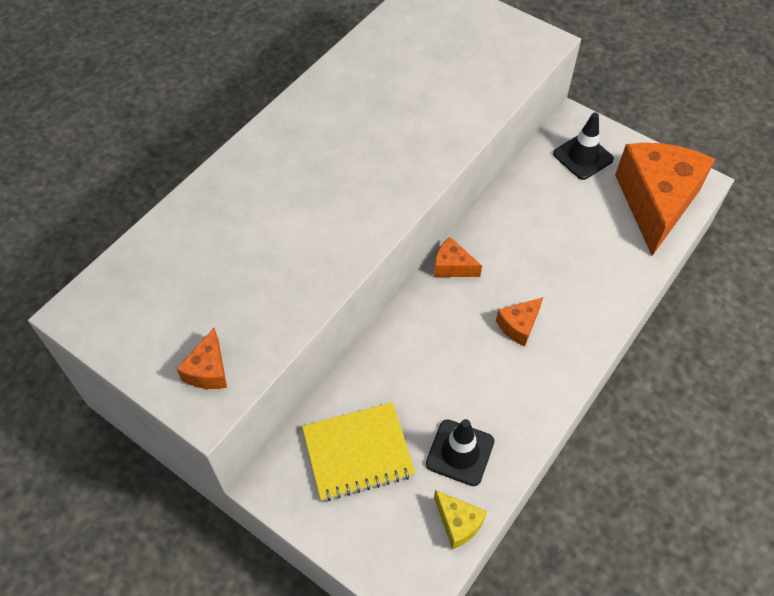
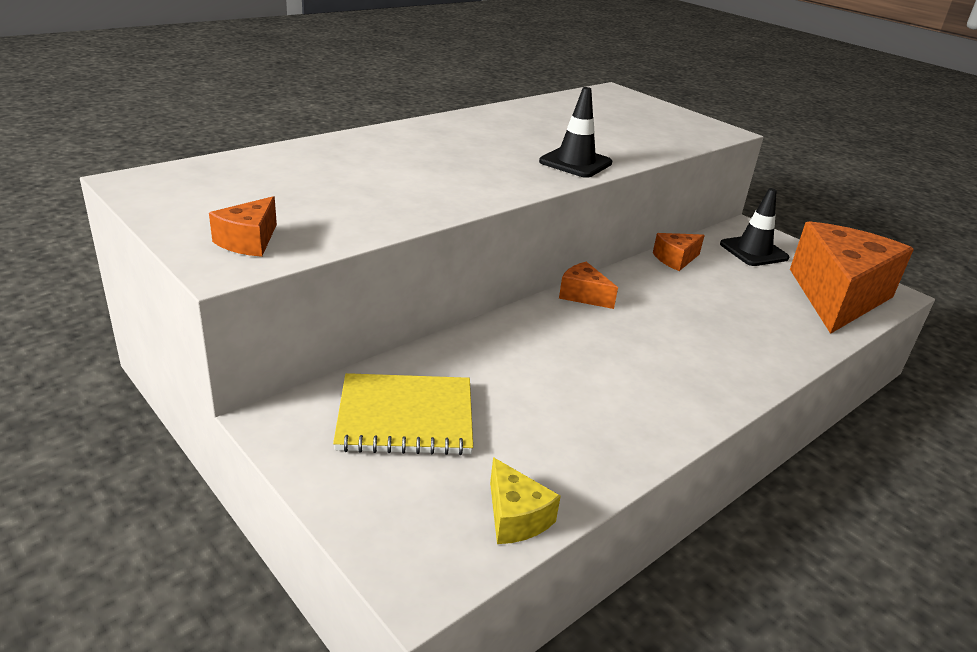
camera: 10 degrees right, 25 degrees down
black traffic cone [426,419,494,486] -> black traffic cone moved to [539,87,612,178]
orange cheese [496,297,543,346] -> orange cheese moved to [653,233,705,271]

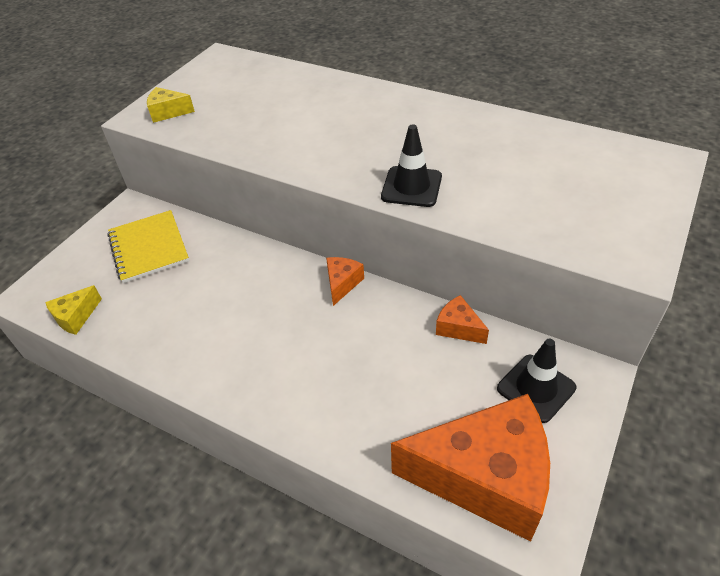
camera: 75 degrees right, 15 degrees up
orange cheese [209,196,277,257] -> yellow cheese [147,87,195,123]

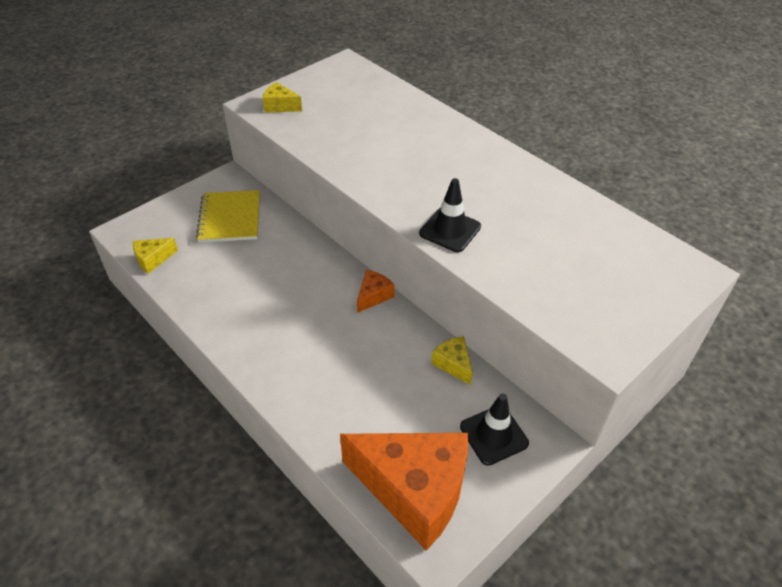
camera: 15 degrees right, 0 degrees up
orange cheese [436,295,489,344] -> yellow cheese [431,336,473,385]

